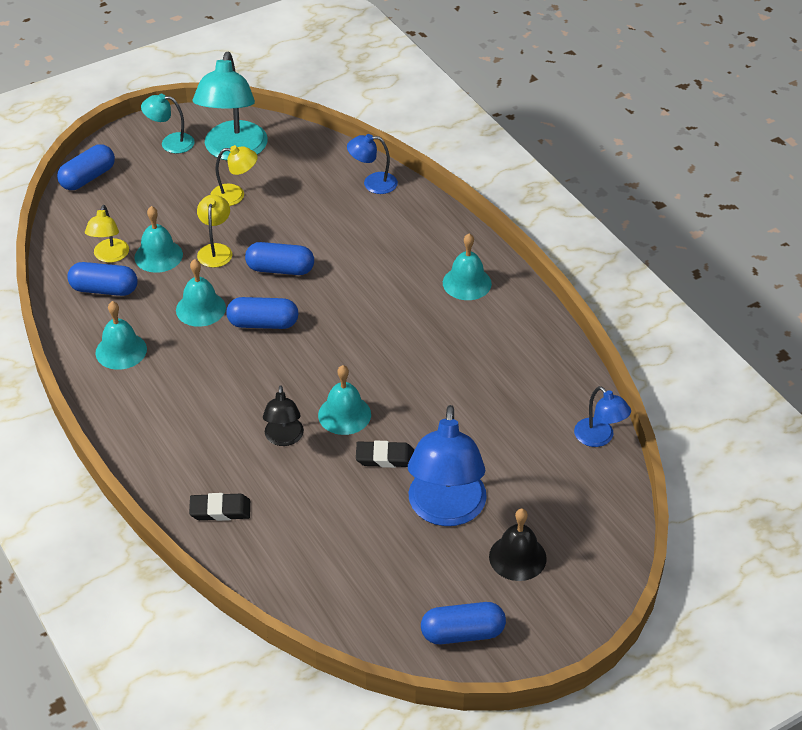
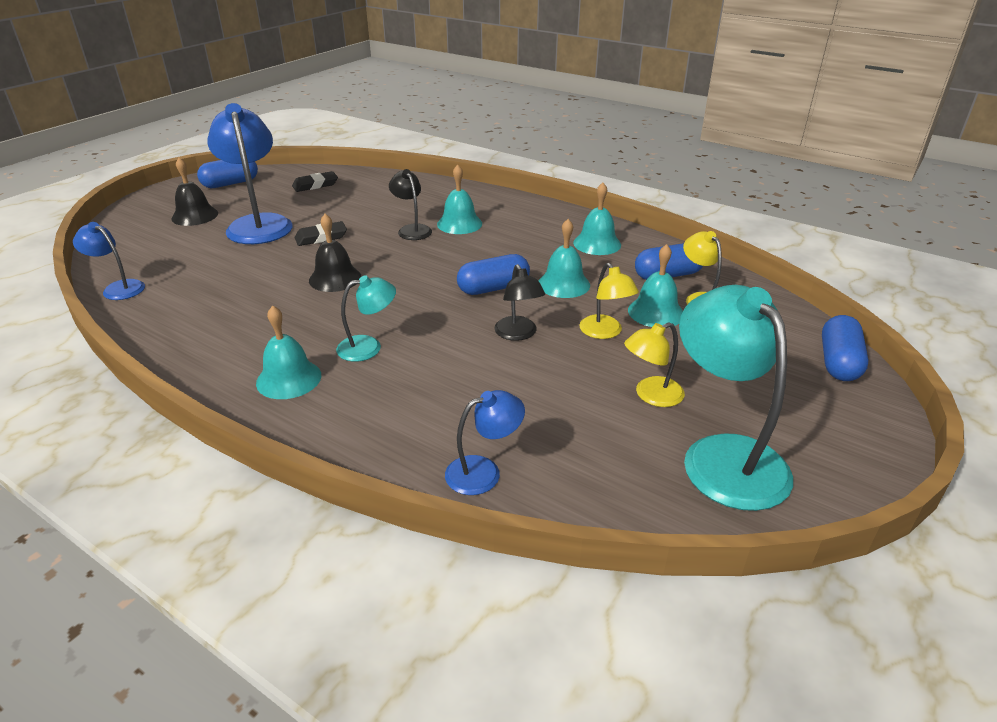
camera: 155 degrees right, 10 degrees down
turquoise lamp [141,94,195,154] -> turquoise lamp moved to [336,275,396,362]
black eraser [189,493,250,521] -> black eraser moved to [292,171,338,192]
blue capsule [245,242,314,275] -> black lamp [494,264,545,341]
turquoise bell [318,365,371,435] -> turquoise bell moved to [437,164,482,234]
none -> black bell [309,214,361,292]

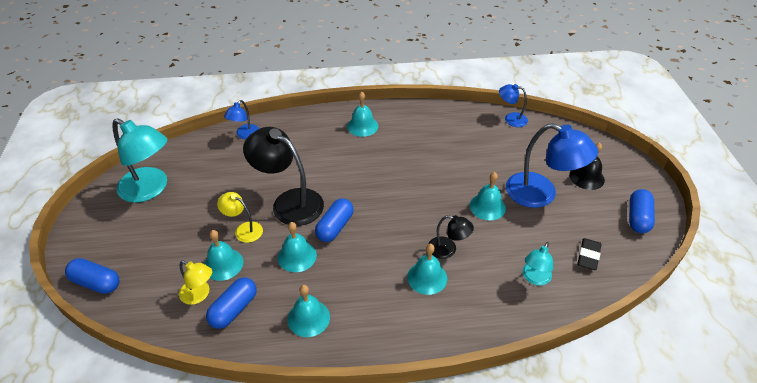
camera: 140 degrees right, 10 degrees up
blue lamp [73,222,145,300] -> blue lamp turned 150 degrees counterclockwise [499,84,528,127]
black eraser [294,221,347,246] -> turquoise bell [469,172,506,220]
black bell [309,214,361,292] -> none
turquoise lamp [336,275,396,362] -> turquoise lamp moved to [522,242,553,286]
black lamp [494,264,545,341] -> black lamp [243,127,324,226], size x1.92
yellow lamp [624,323,685,407] -> none
blue capsule [822,315,869,381] -> blue capsule turned 45 degrees counterclockwise [65,258,119,294]

